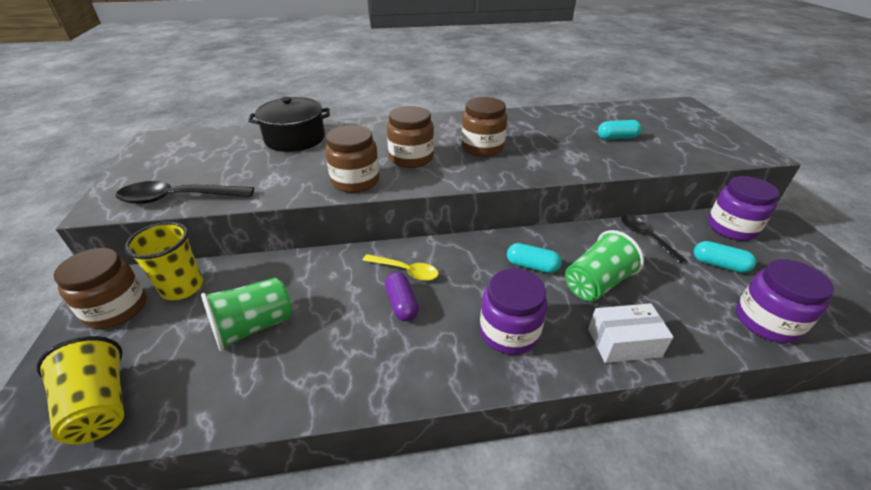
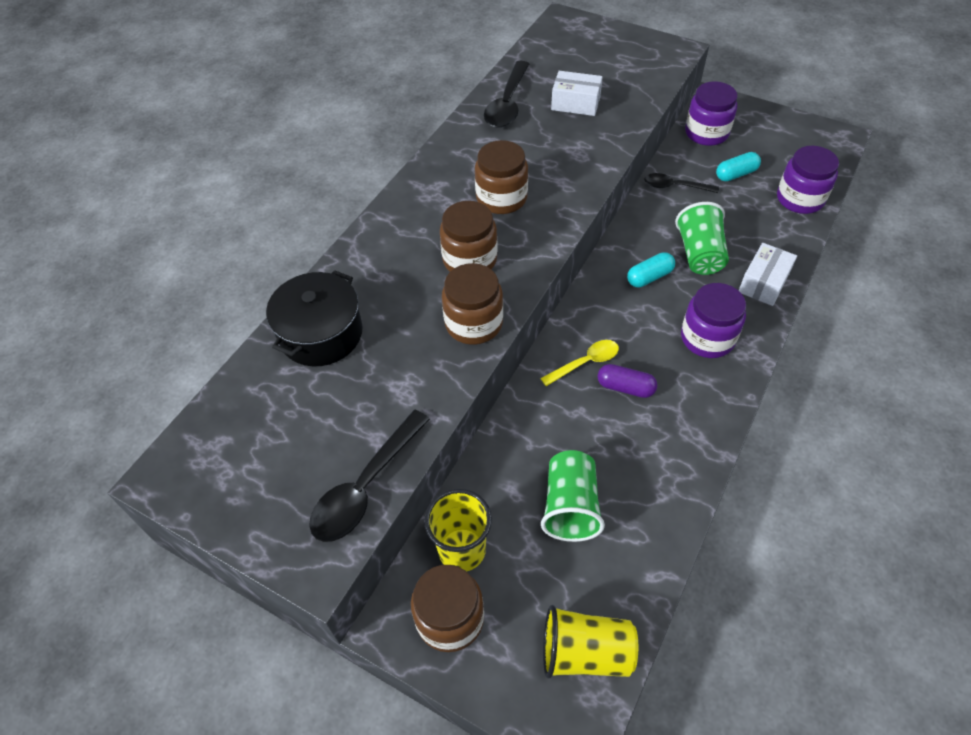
camera: 50 degrees left, 15 degrees up
turquoise capsule [598,120,642,140] -> white box [551,71,603,116]
none -> black spoon [484,61,529,128]

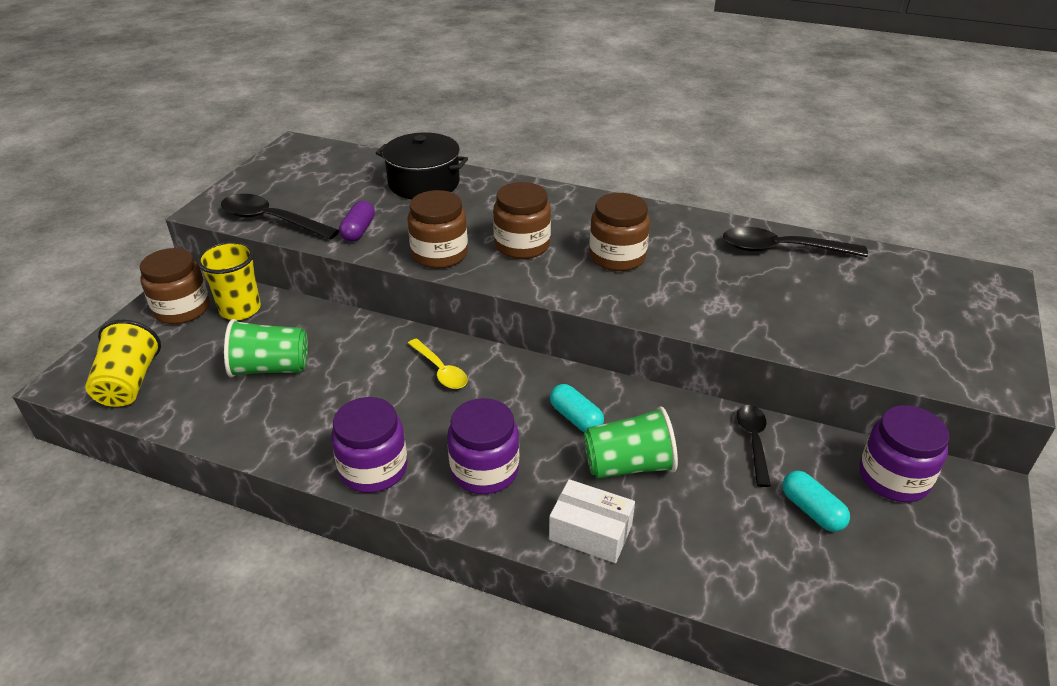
camera: 80 degrees right, 15 degrees down
white box [551,71,603,116] -> none
purple capsule [598,364,657,398] -> purple capsule moved to [339,201,375,242]
purple jar [777,146,839,214] -> purple jar moved to [331,397,408,493]

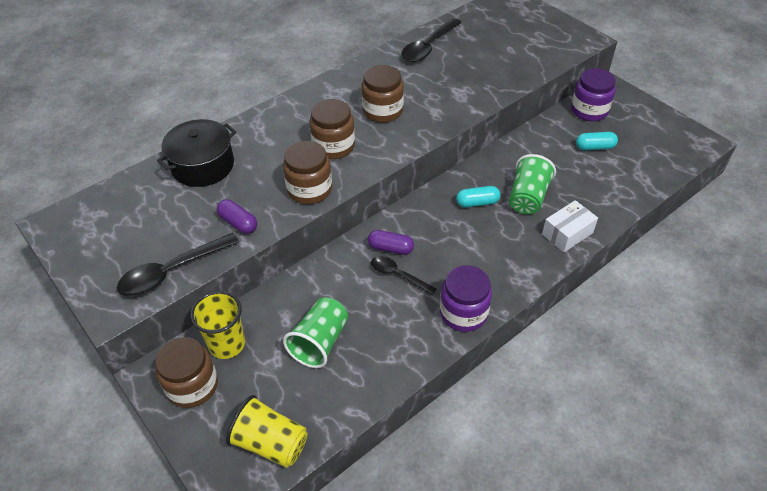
camera: 60 degrees left, 10 degrees up
yellow spoon [408,338,468,389] -> purple capsule [368,230,414,255]
purple jar [447,398,519,494] -> none
black spoon [737,405,771,487] -> black spoon moved to [371,256,437,295]

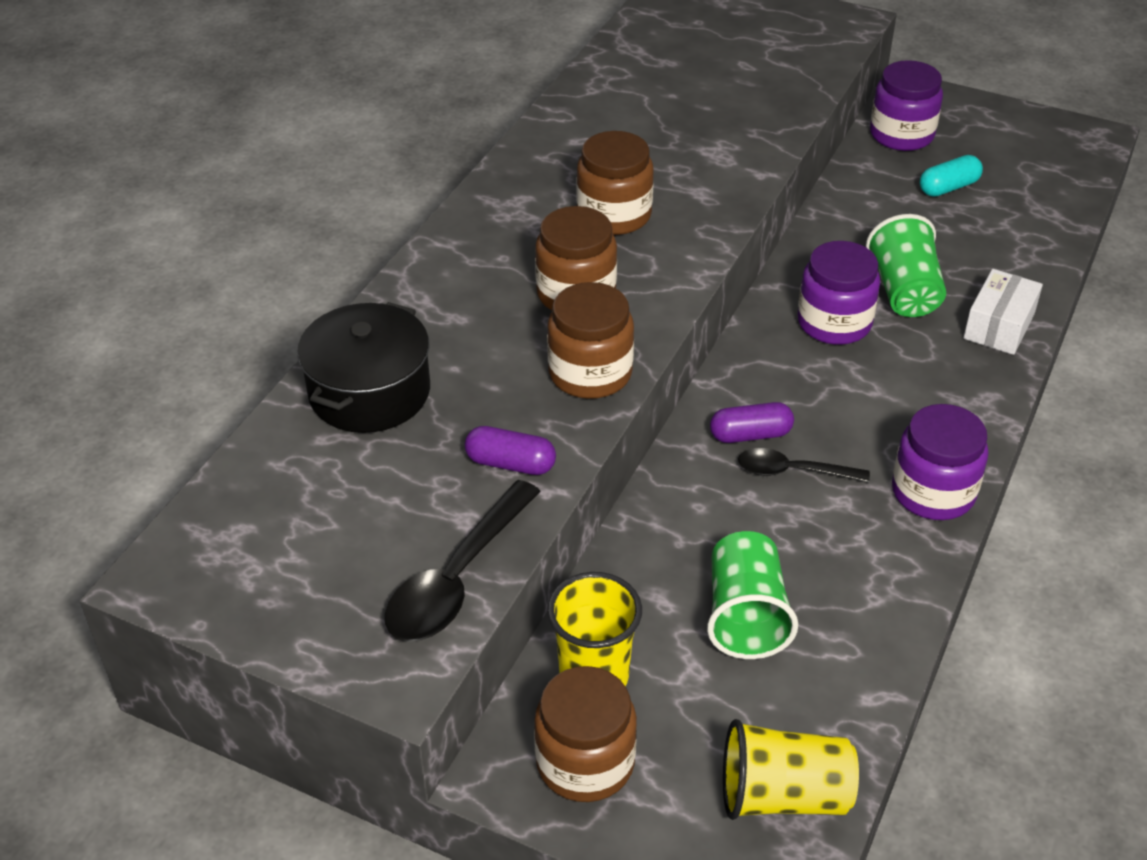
camera: 25 degrees left, 5 degrees down
black spoon [401,18,462,62] -> none
turquoise capsule [456,186,500,208] -> purple jar [798,241,880,345]

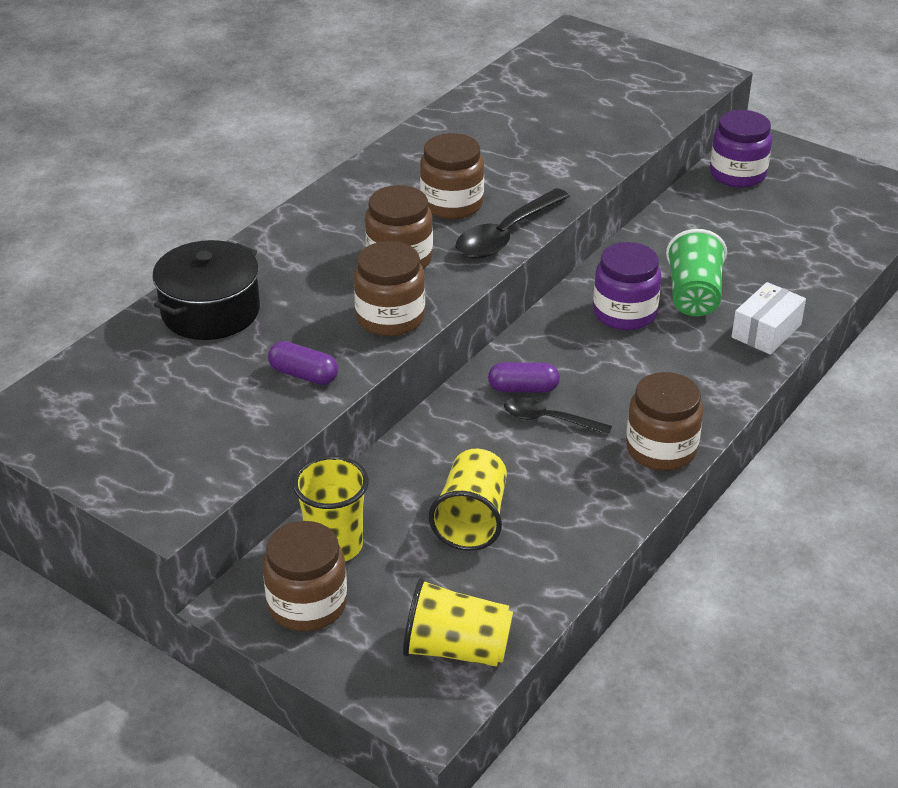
camera: 10 degrees right, 5 degrees down
black spoon [385,480,541,642] -> black spoon moved to [455,188,570,259]
green cup [707,531,798,659] -> yellow cup [429,449,507,551]
purple jar [892,404,988,520] -> brown jar [626,372,703,471]
turquoise capsule [920,155,983,197] -> none

